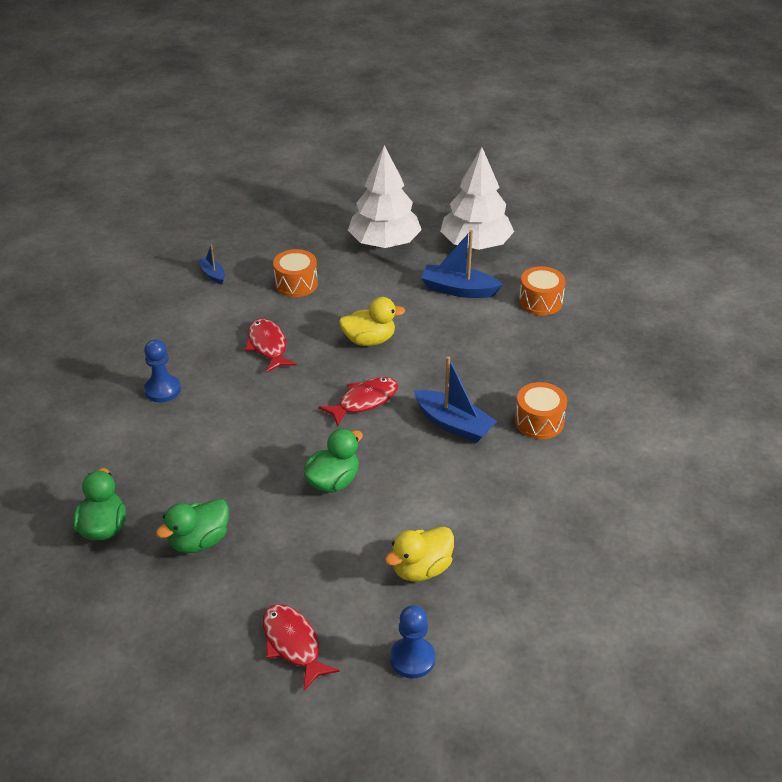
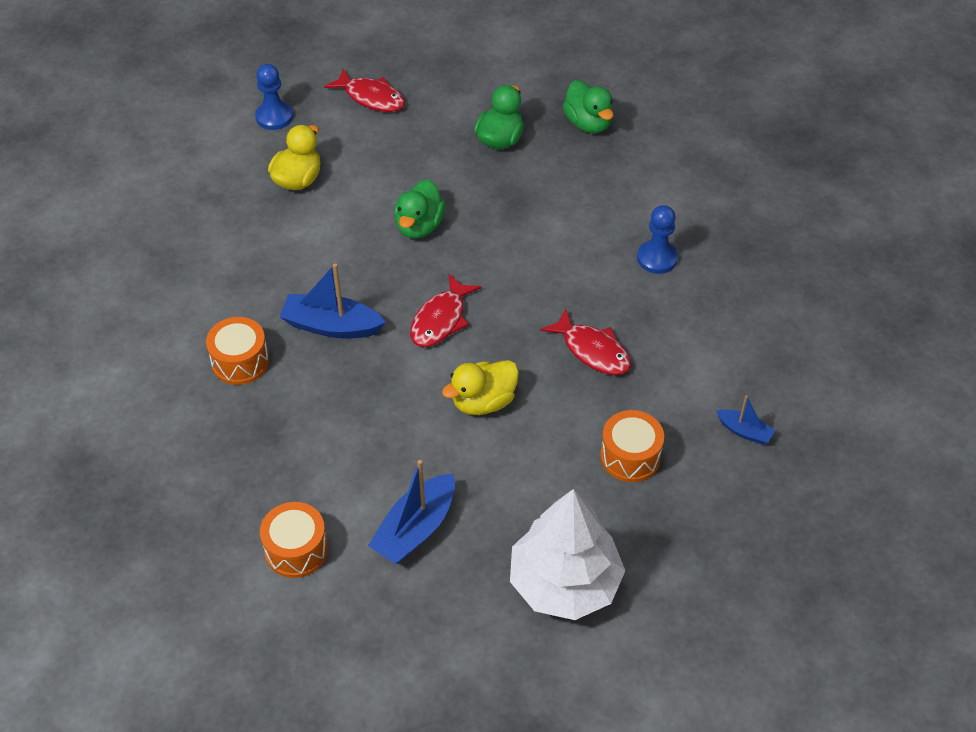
camera: 155 degrees right, 10 degrees up
blue boat [421,230,503,298] -> blue boat turned 135 degrees clockwise [368,460,455,564]
white tree [440,147,514,250] -> none

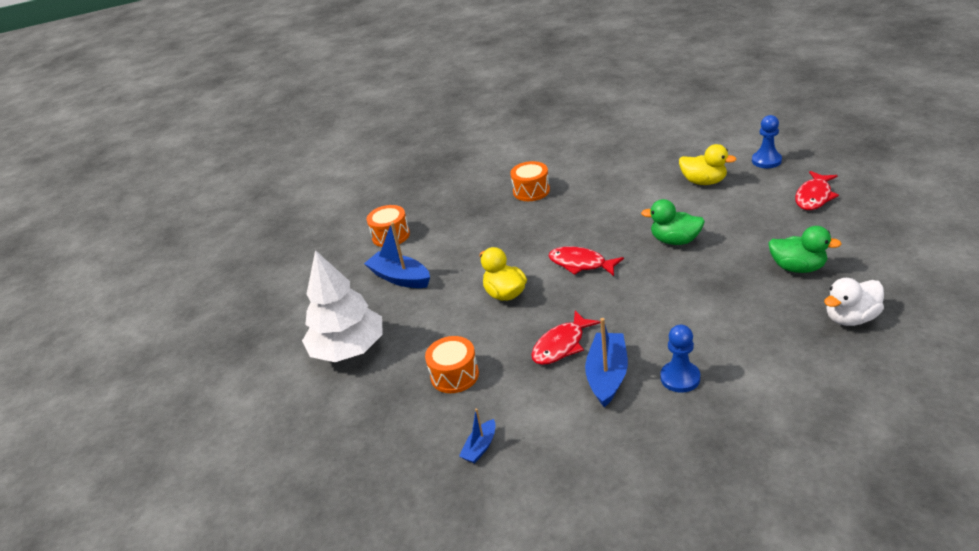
camera: 95 degrees right, 15 degrees down
blue boat [280,264,386,338] -> blue boat moved to [585,318,628,408]
green duck [563,80,614,133] -> white duck [824,278,884,326]

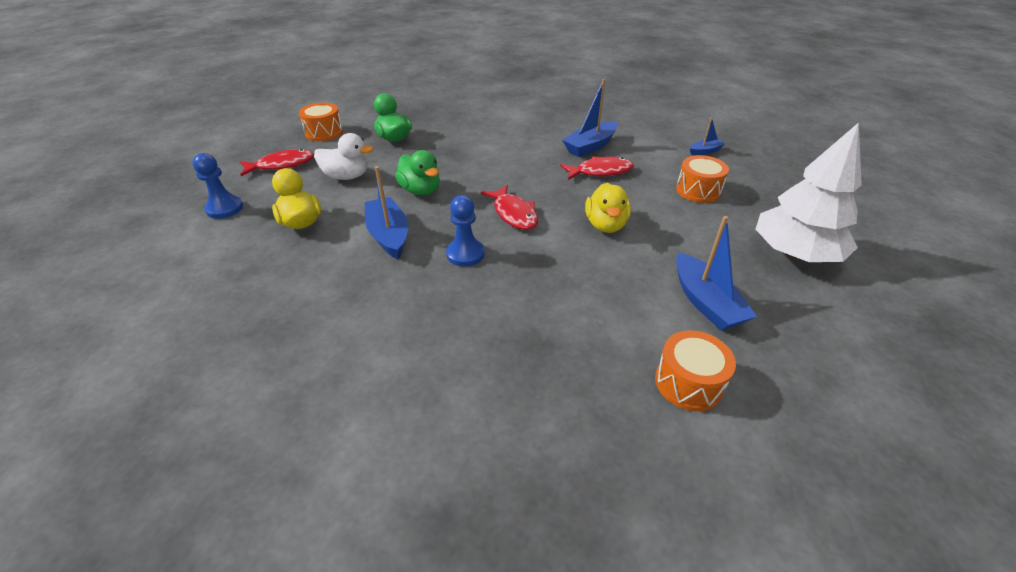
camera: 150 degrees left, 5 degrees up
orange drum [510,161,550,201] -> orange drum moved to [299,103,343,141]
blue pawn [660,325,700,393] -> blue pawn moved to [446,195,485,267]
white duck [824,278,884,326] -> white duck moved to [314,133,373,180]
none -> blue boat [365,166,408,259]

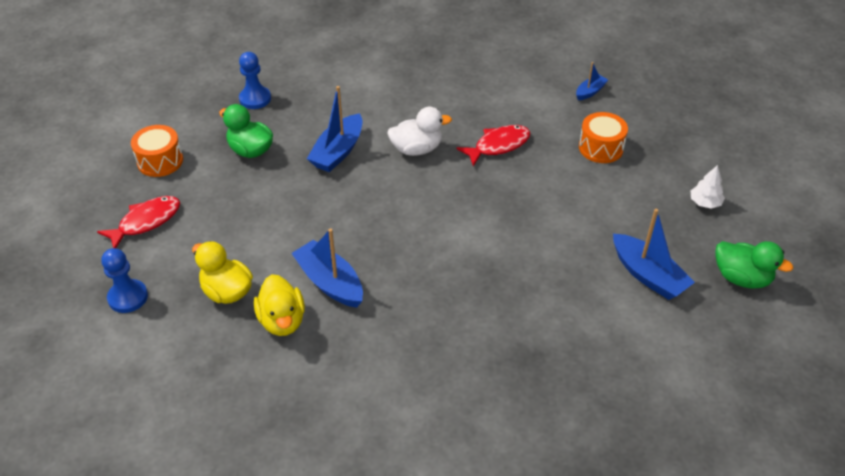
camera: 20 degrees left, 5 degrees up
white duck [314,133,373,180] -> white duck moved to [387,107,452,156]
green duck [395,150,440,195] -> green duck moved to [715,241,793,289]
blue pawn [446,195,485,267] -> blue pawn moved to [239,52,271,109]
red fish [481,185,538,230] -> none
blue boat [562,79,618,157] -> blue boat moved to [307,86,362,172]
yellow duck [585,183,631,233] -> yellow duck moved to [254,274,305,336]
orange drum [655,330,736,411] -> none
white tree [755,122,862,262] -> white tree [690,165,725,209], size x0.40

